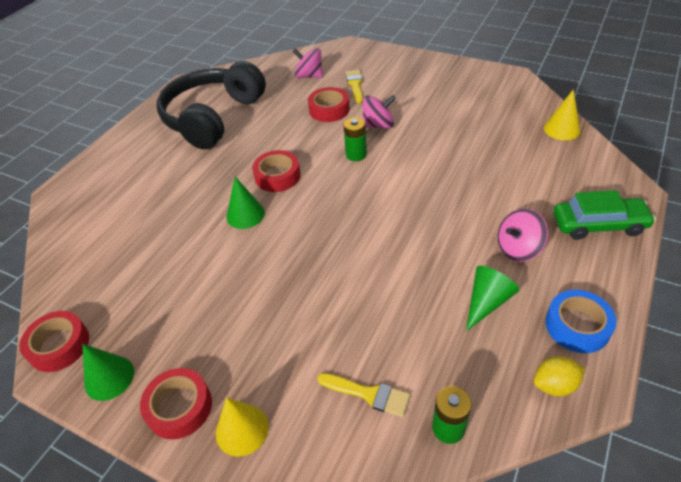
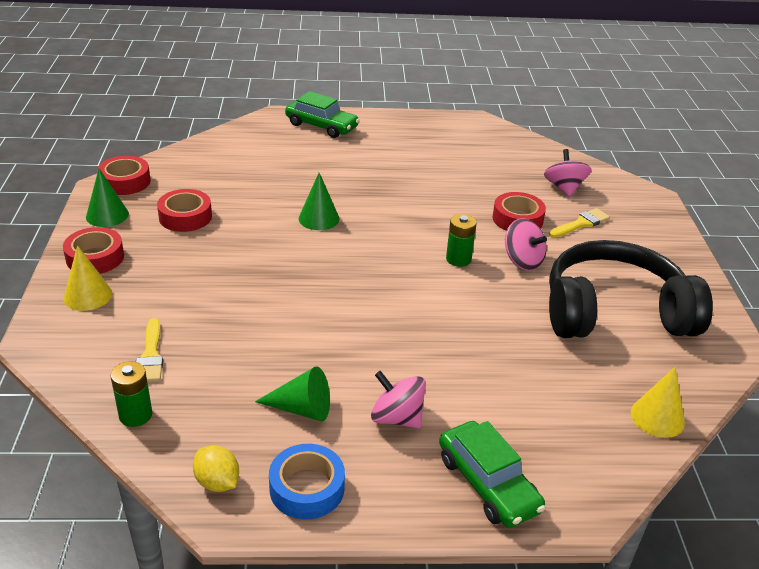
camera: 55 degrees right, 10 degrees down
black headphones [157,61,266,150] -> black headphones moved to [549,240,713,338]
red tape [252,150,301,192] -> red tape moved to [157,189,212,232]
none -> green car [285,91,360,138]

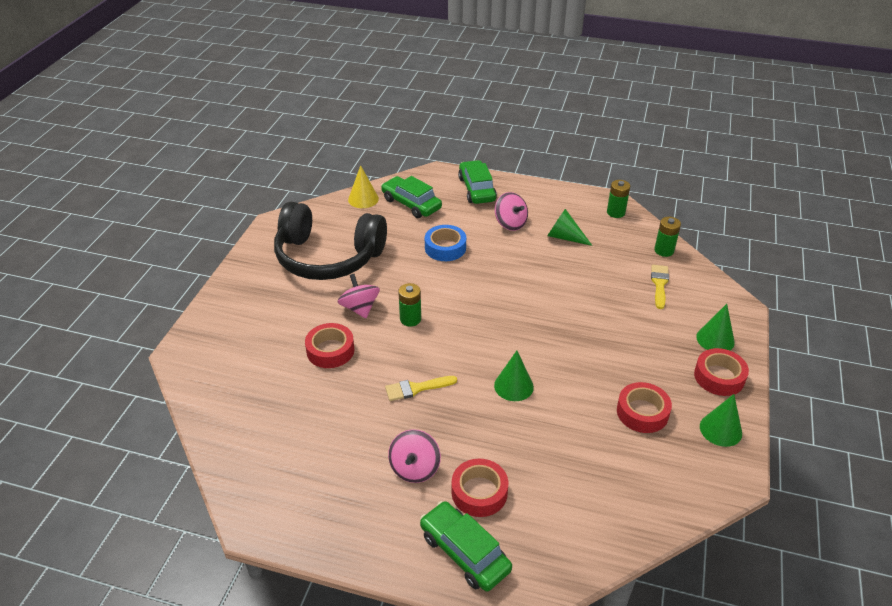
camera: 160 degrees left, 5 degrees up
yellow cone [64,245,112,311] -> green cone [696,304,735,350]
red tape [97,156,151,195] -> red tape moved to [451,459,508,517]
yellow lemon [193,445,239,492] -> green battery [607,180,630,218]
blue tape [269,444,345,519] -> blue tape moved to [425,225,466,261]
pink spinning top [544,149,591,197] -> pink spinning top moved to [388,429,441,483]
yellow brush [549,208,610,238] -> yellow brush moved to [385,376,457,401]
none -> green car [381,176,442,218]

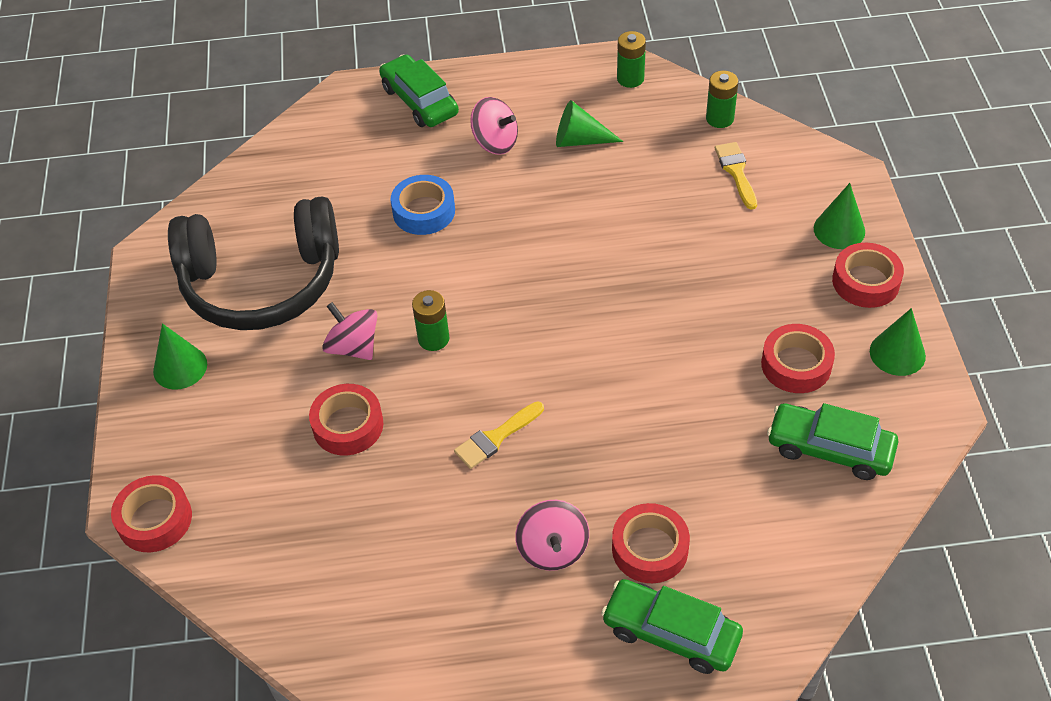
camera: 20 degrees left, 10 degrees up
yellow cone [348,165,379,208] -> none
green car [381,176,442,218] -> green car moved to [767,403,898,480]
green cone [494,351,534,401] -> green cone moved to [153,323,207,390]
none -> red tape [111,475,192,552]

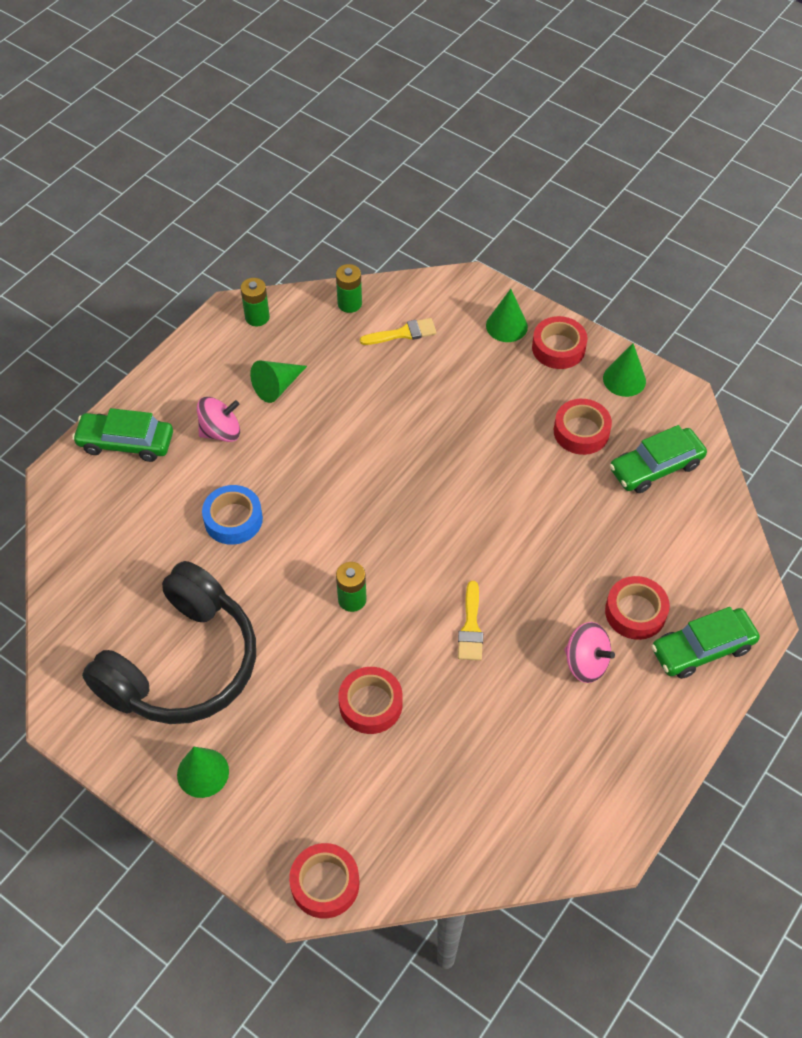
camera: 50 degrees left, 5 degrees up
pink spinning top [322,302,378,360] -> none
yellow brush [715,142,757,210] -> yellow brush turned 135 degrees clockwise [360,318,437,345]

